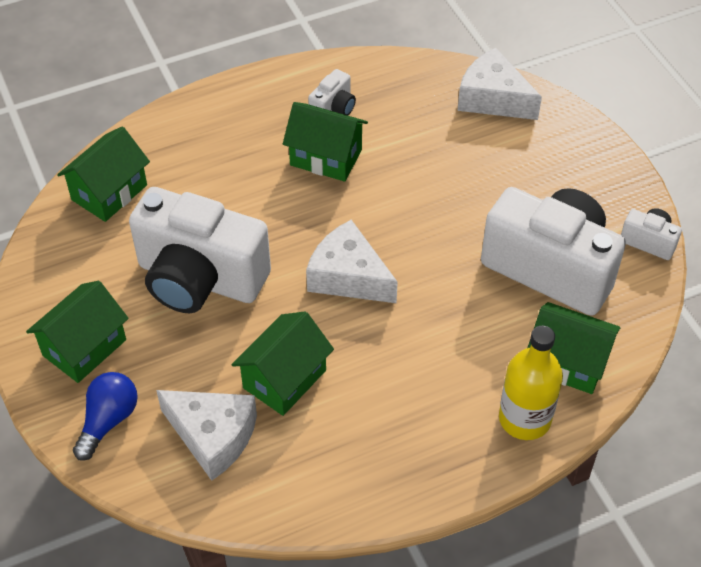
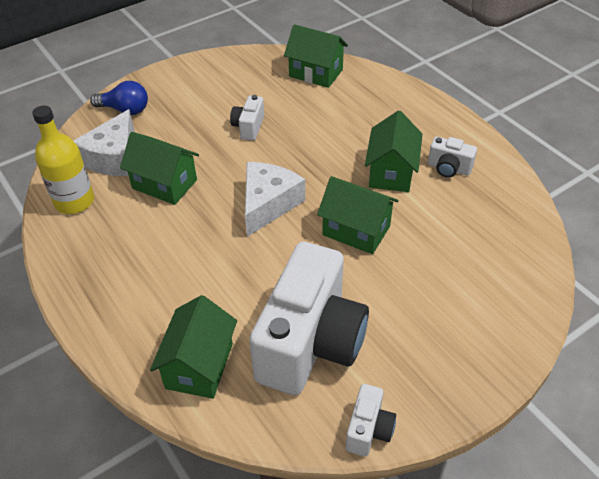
camera: 80 degrees right, 5 degrees down
green house [26,281,129,383] -> green house moved to [317,176,399,254]
white camera [129,187,271,313] -> white camera [230,95,264,141], size x0.43
white cheese [457,48,542,120] -> none
yellow bottle [499,326,563,440] -> yellow bottle moved to [32,105,94,214]

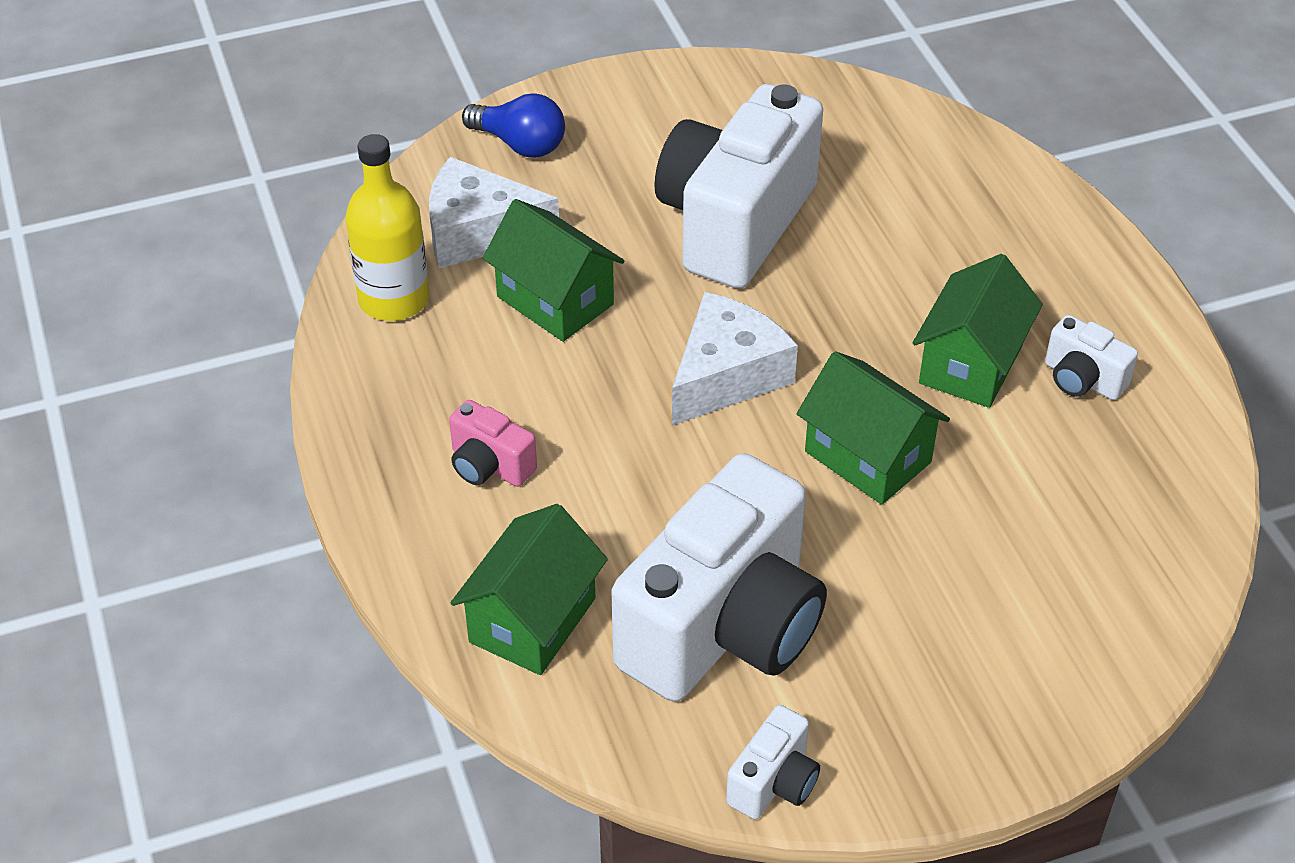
camera: 15 degrees right, 0 degrees up
white cheese [73,109,135,176] -> white cheese turned 60 degrees clockwise [429,157,559,268]
white camera [230,95,264,141] -> white camera [654,84,823,289], size x2.35
green house [284,24,348,88] -> none
none -> pink camera [449,400,537,487]

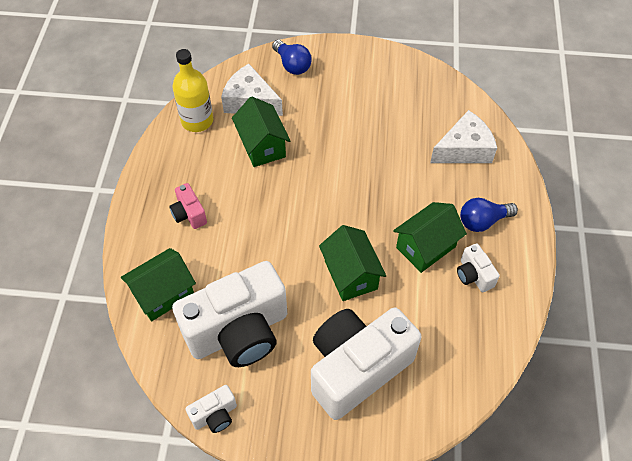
camera: 25 degrees right, 10 degrees up
white camera [654,84,823,289] -> white camera moved to [311,307,421,420]
white cheese [672,292,798,426] -> white cheese moved to [430,110,497,163]
none -> blue light bulb [460,198,518,232]

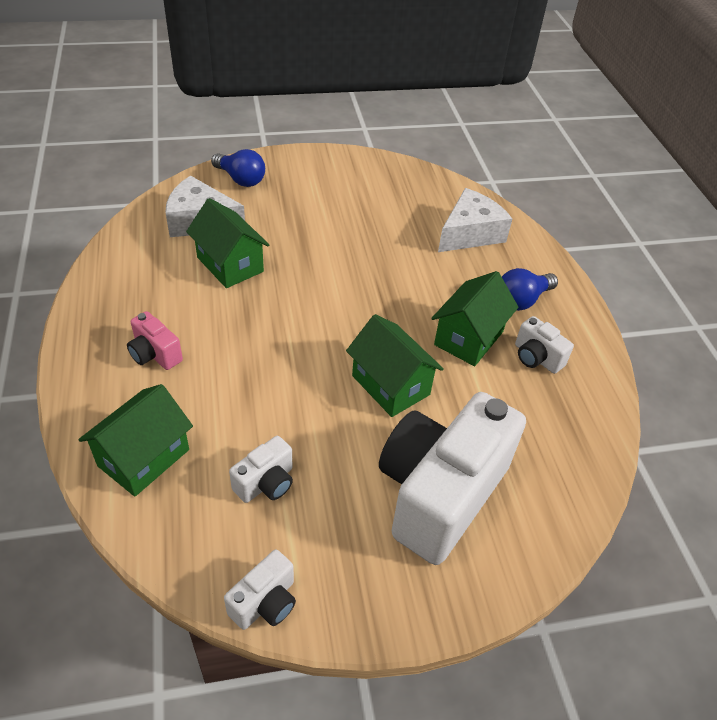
camera: 20 degrees left, 10 degrees down
yellow bottle [172,49,213,132] -> none
white camera [172,261,287,367] -> white camera [229,436,293,503], size x0.43

